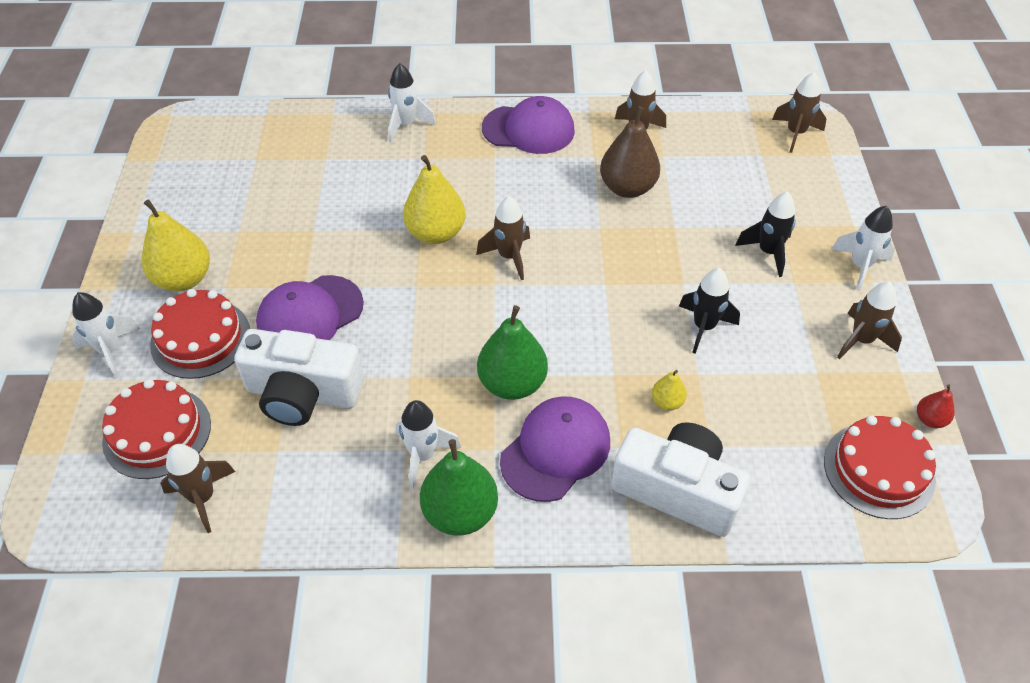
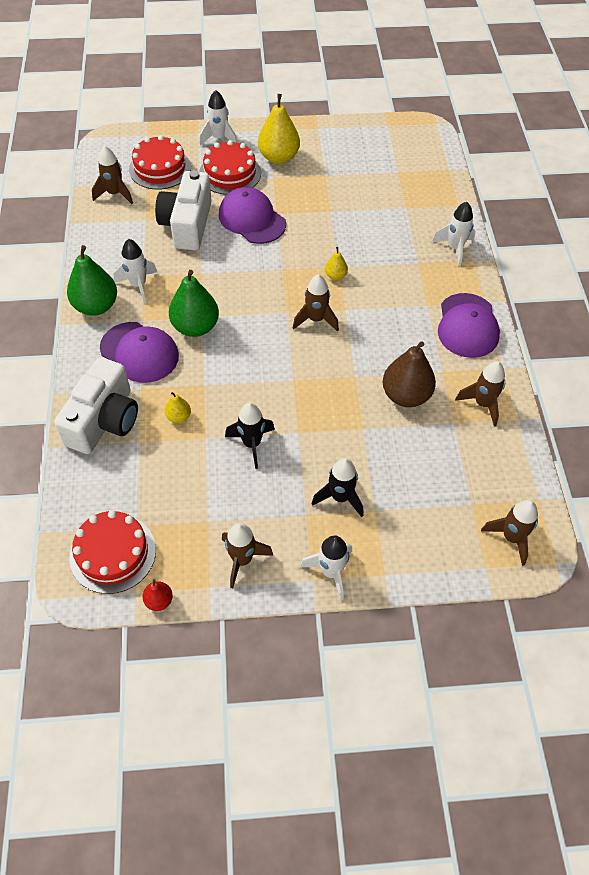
camera: 85 degrees right, 5 degrees up
yellow pear [403,155,466,244] -> yellow pear [325,247,348,280], size x0.49

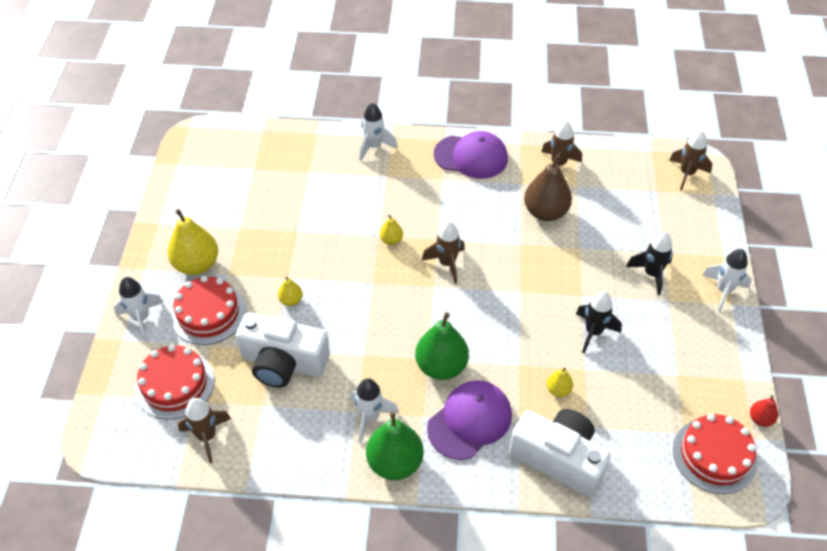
camera: 80 degrees left, 5 degrees down
purple cap [219,187,286,244] -> yellow pear [278,277,303,306]
brown rocket [222,523,273,588] -> none

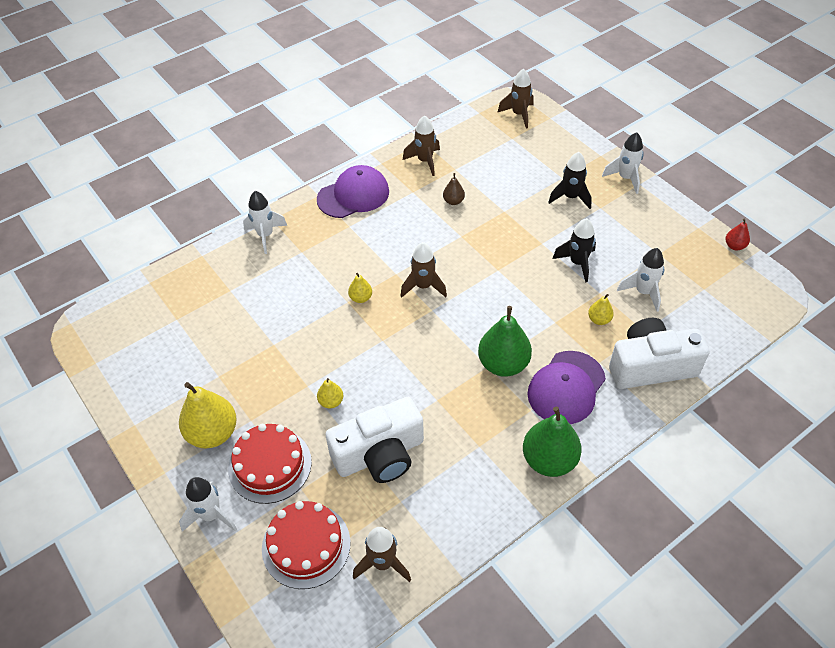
camera: 40 degrees left, 0 degrees up
white rocket [351,378,399,443] -> white rocket moved to [617,248,664,312]
purple cap [427,380,512,460] -> purple cap turned 150 degrees counterclockwise [527,351,606,424]
brown pear [524,155,572,221] -> brown pear [443,173,465,205], size x0.49
red cake [673,414,757,494] -> none

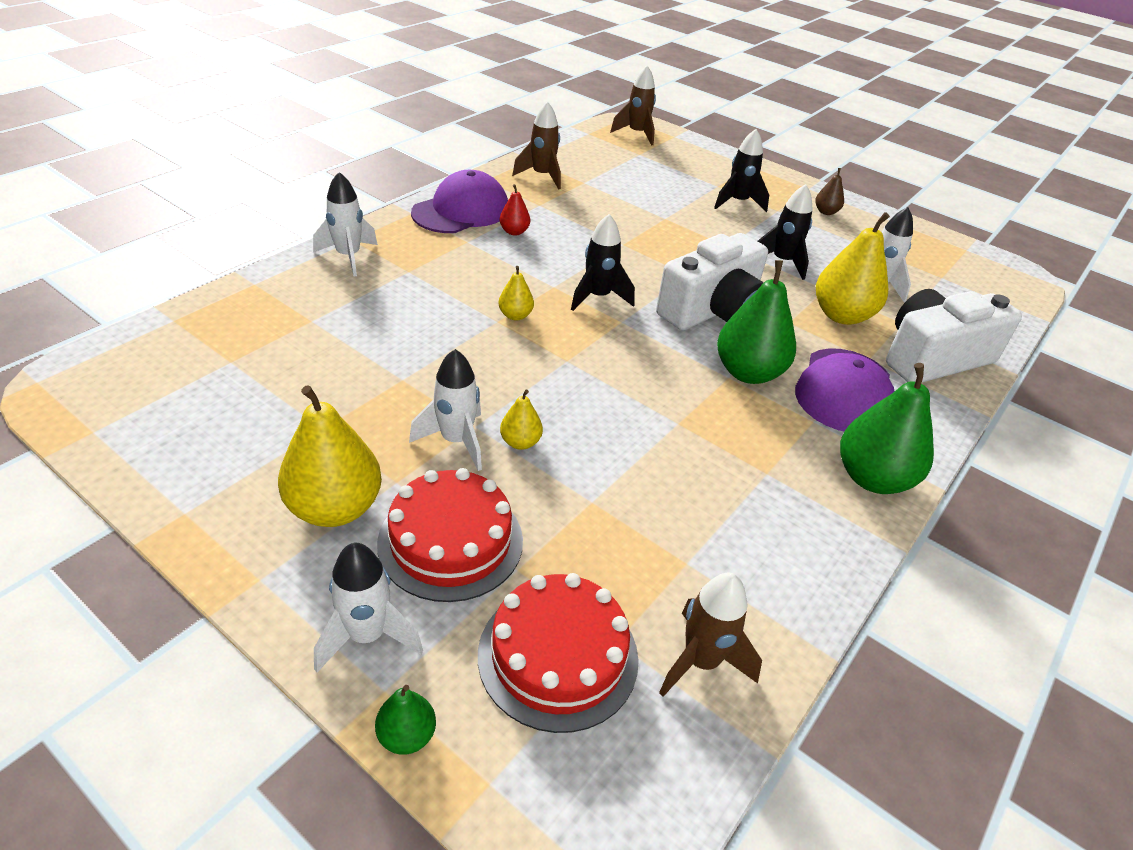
camera: 20 degrees left, 10 degrees down
white camera [326,397,424,483] -> white camera moved to [656,233,768,330]
brown rocket [401,242,447,298] -> black rocket [571,214,635,311]
brown pear [443,173,465,205] -> brown pear moved to [815,168,844,215]
yellow pear [588,294,614,325] -> yellow pear [816,212,890,325], size x2.05
white rocket [602,132,644,194] -> white rocket moved to [409,349,482,471]
red pear [725,219,750,250] -> red pear moved to [500,184,530,236]
none -> green pear [375,685,436,755]

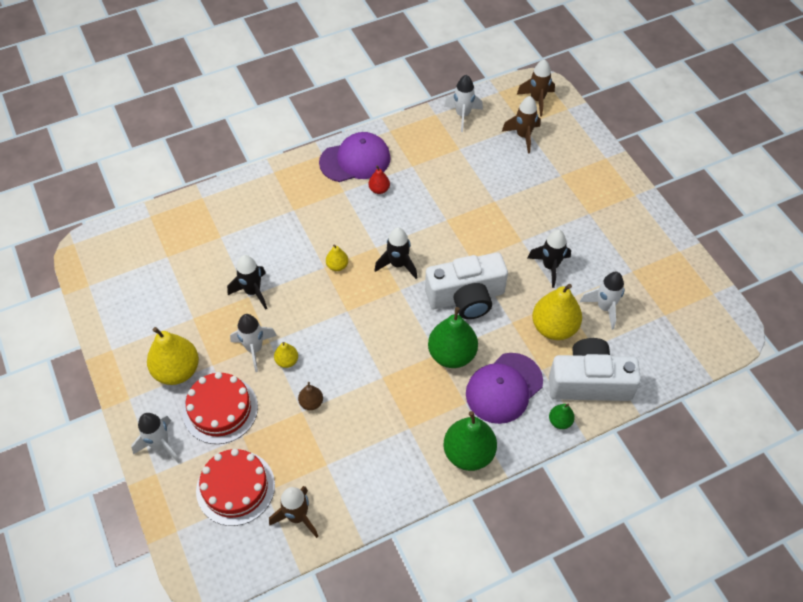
camera: 30 degrees right, 15 degrees up
white rocket [313,172,378,277] -> white rocket moved to [444,75,483,132]
green pear [375,685,436,755] -> green pear moved to [549,404,575,429]
brown rocket [512,101,561,190] -> brown rocket moved to [502,96,541,153]
black rocket [714,129,769,212] -> black rocket moved to [227,255,267,310]
brown pear [815,168,844,215] -> brown pear moved to [298,382,323,410]

